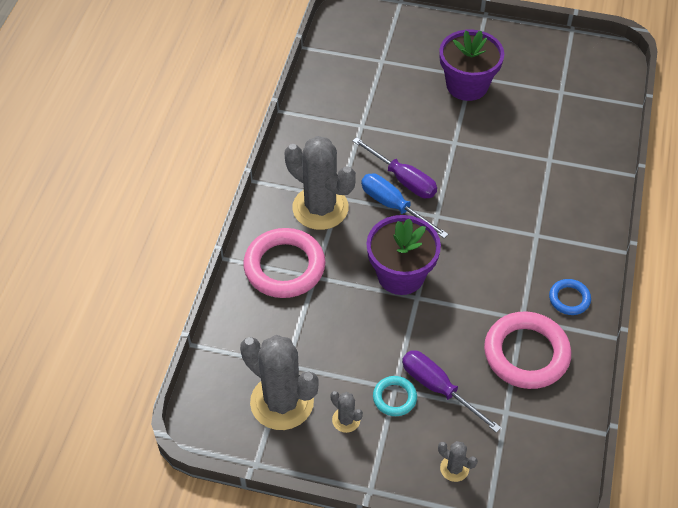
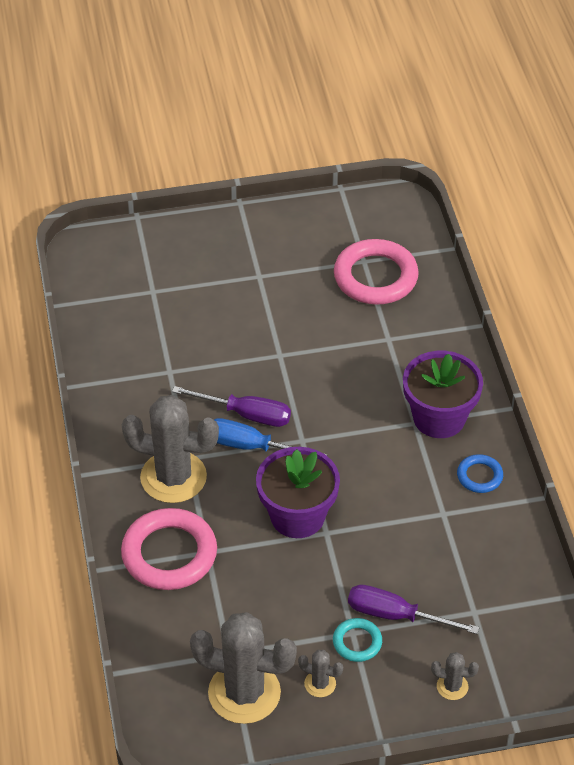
camera: 25 degrees left, 5 degrees down
purple flower pot [439,30,504,101] -> purple flower pot moved to [403,351,483,438]
pink ring [484,312,571,389] -> pink ring moved to [334,239,419,305]

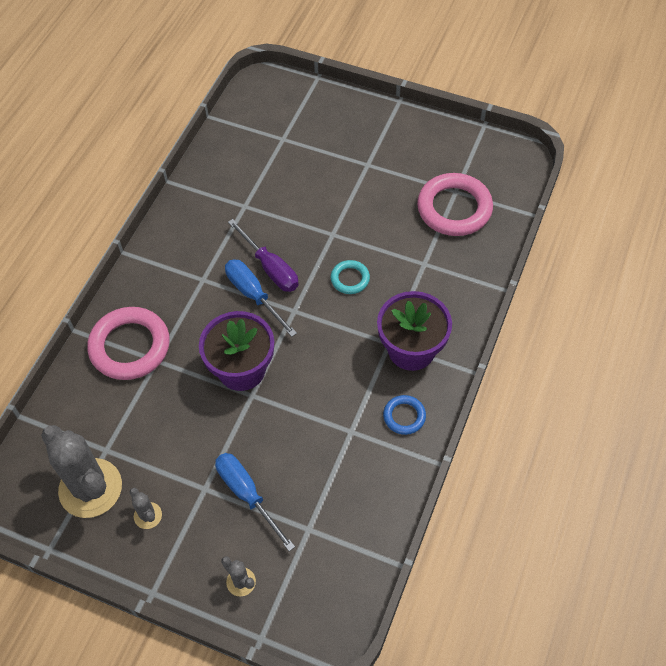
camera: 35 degrees right, 10 degrees up
grey cactus [122,395,219,503] -> none
turquoise ring [333,618,382,662] -> turquoise ring moved to [331,260,370,294]
purple screwdriver [348,585,480,634] -> blue screwdriver [215,453,295,551]

